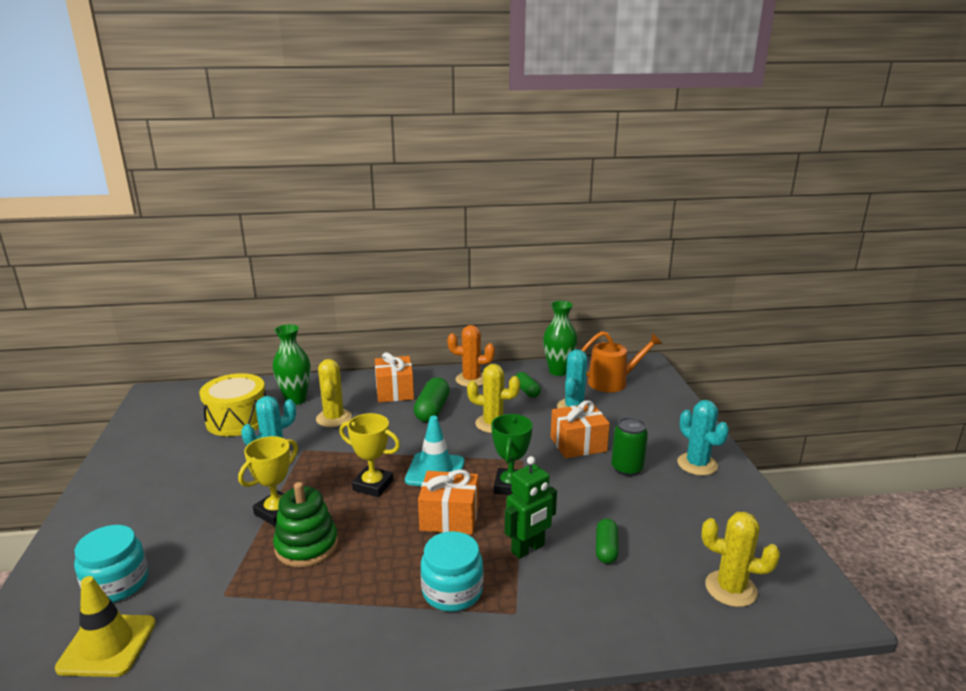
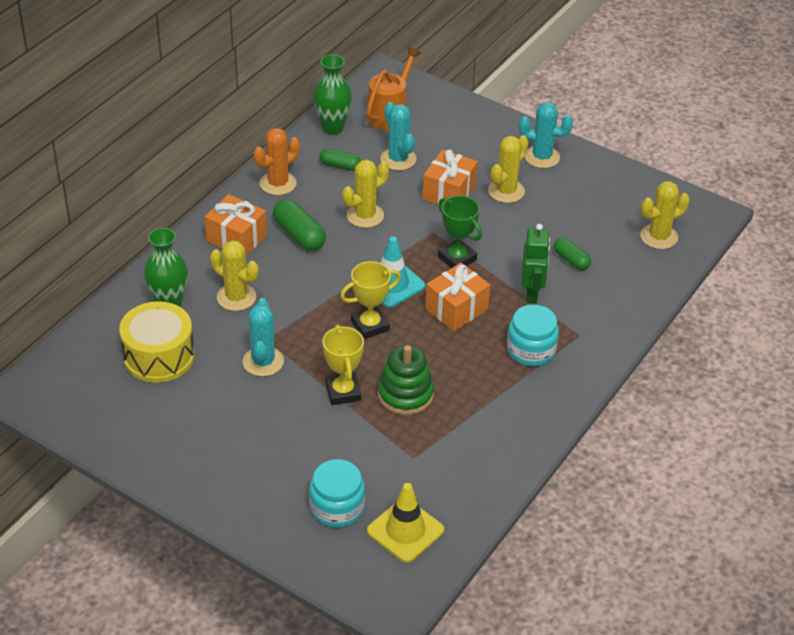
camera: 50 degrees left, 20 degrees up
green can [611,417,648,476] -> yellow cactus [488,135,529,203]

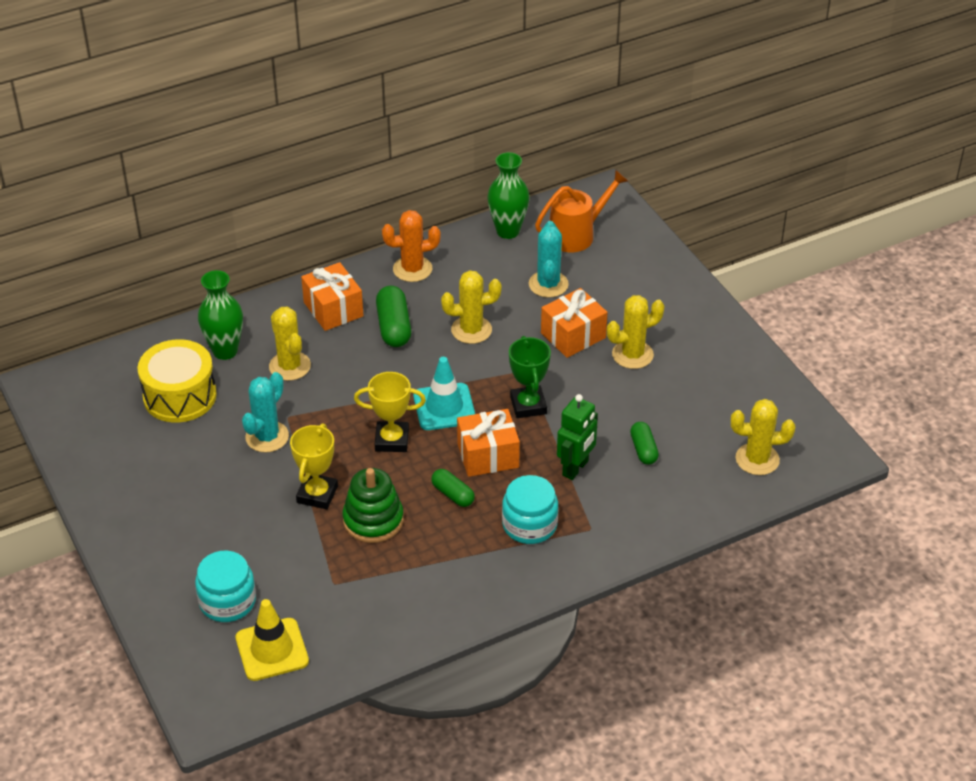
camera: 30 degrees right, 0 degrees up
green capsule [319,148,361,171] -> green capsule moved to [431,469,475,507]
turquoise cactus [519,102,573,168] -> none

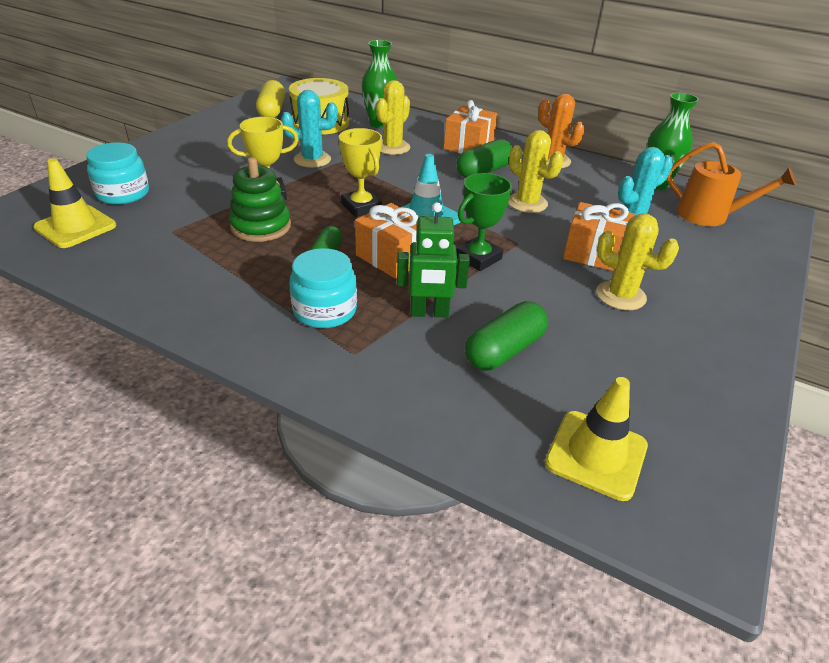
camera: 55 degrees right, 5 degrees down
green capsule [630,422,659,465] -> green capsule [465,301,548,371], size x1.57
yellow cactus [731,399,795,475] -> yellow traffic cone [545,377,648,501]
none -> yellow capsule [256,80,285,118]

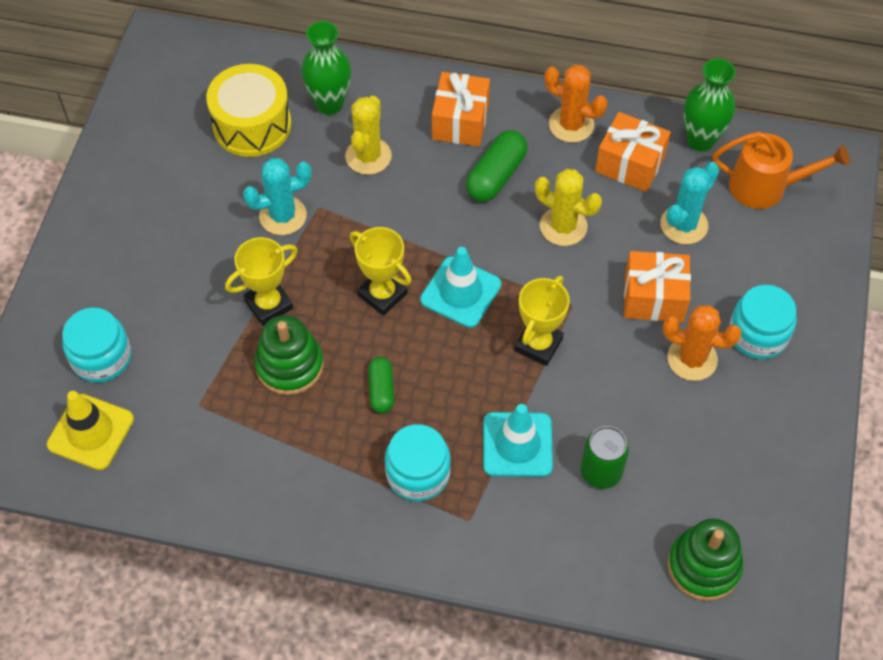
camera: 15 degrees left, 20 degrees up
yellow capsule [256,80,285,118] -> none
orange gift [355,203,418,278] -> orange gift moved to [595,112,671,192]
green robot [397,202,470,317] -> turquoise traffic cone [483,404,553,477]
green trophy [456,173,512,271] -> yellow trophy [514,276,570,366]
green capsule [465,301,548,371] -> green can [580,426,629,489]
yellow traffic cone [545,377,648,501] -> green stacking toy [668,519,743,601]
yellow cactus [597,213,679,310] -> orange cactus [663,305,742,381]
none -> turquoise jar [729,285,797,359]

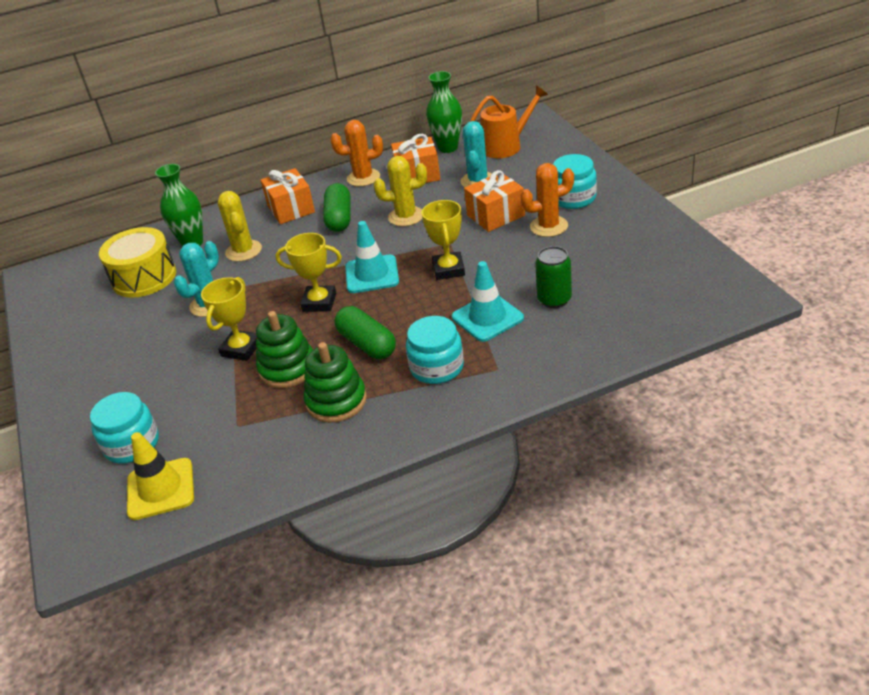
camera: 30 degrees left, 20 degrees down
green capsule [368,357,394,413] -> green capsule [334,306,396,359], size x1.57
green stacking toy [668,519,743,601] -> green stacking toy moved to [304,342,367,423]

